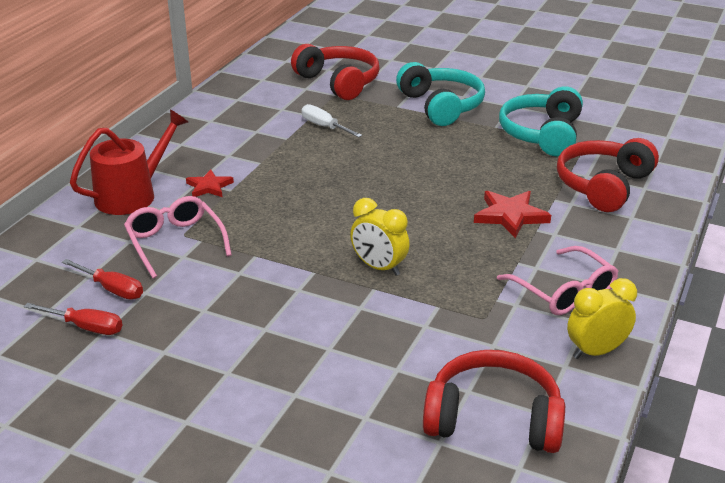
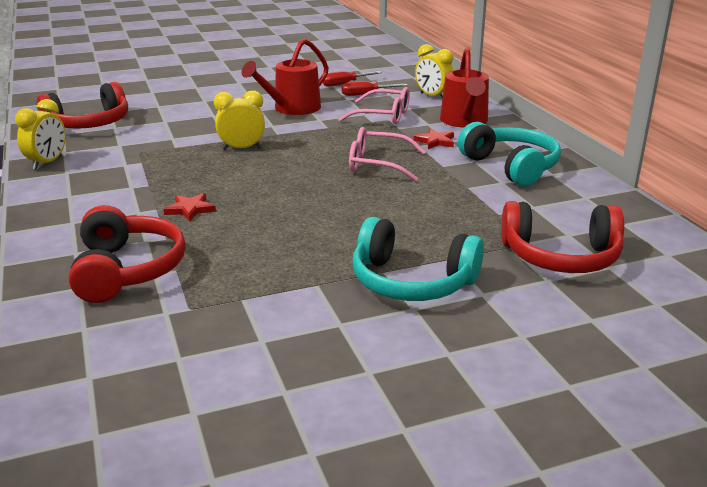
camera: 135 degrees right, 5 degrees down
white screwdriver [301,104,362,137] -> none
red star [474,191,551,238] -> red star [163,193,216,222], size x0.65
pink glasses [497,246,618,315] -> pink glasses moved to [349,127,426,181]
turquoise headphones [499,86,583,156] -> turquoise headphones moved to [458,122,561,187]
none -> red watering can [242,39,329,115]
none -> yellow clock [415,44,453,98]

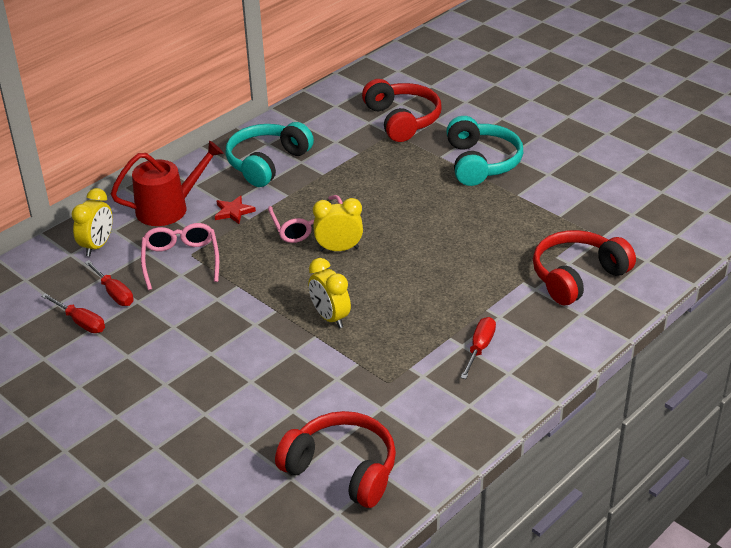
camera: 115 degrees left, 10 degrees up
yellow clock [15,99,66,170] -> yellow clock moved to [313,198,363,251]
red star [163,193,216,222] -> none
red watering can [242,39,329,115] -> none
none -> red screwdriver [460,317,496,379]

